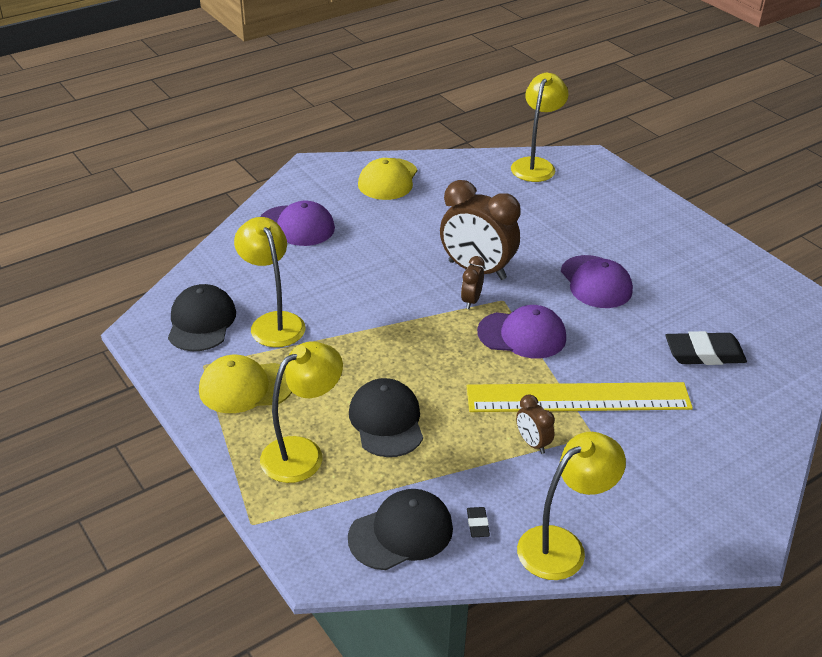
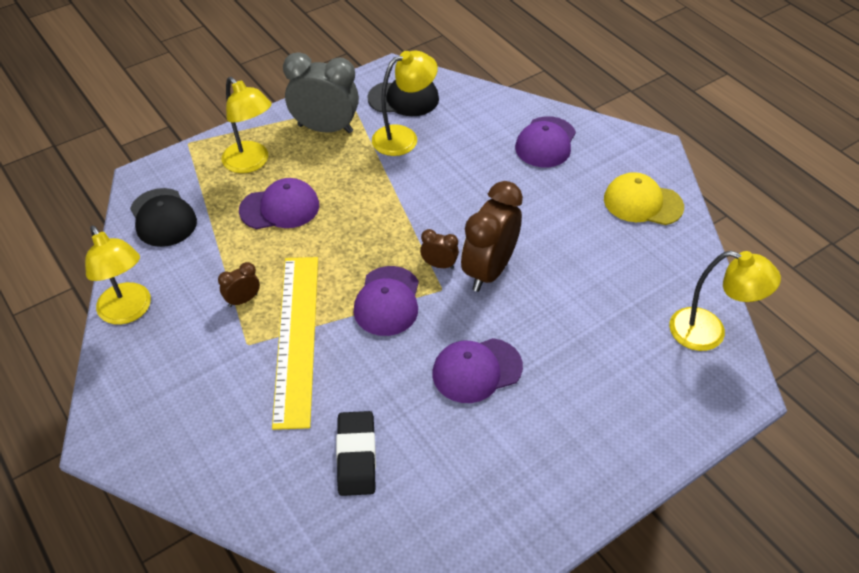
camera: 90 degrees right, 10 degrees up
yellow cap [199,355,292,413] -> grey clock [283,52,359,133]
black cap [349,378,423,457] -> purple cap [239,178,319,229]
black eraser [467,507,490,537] -> none

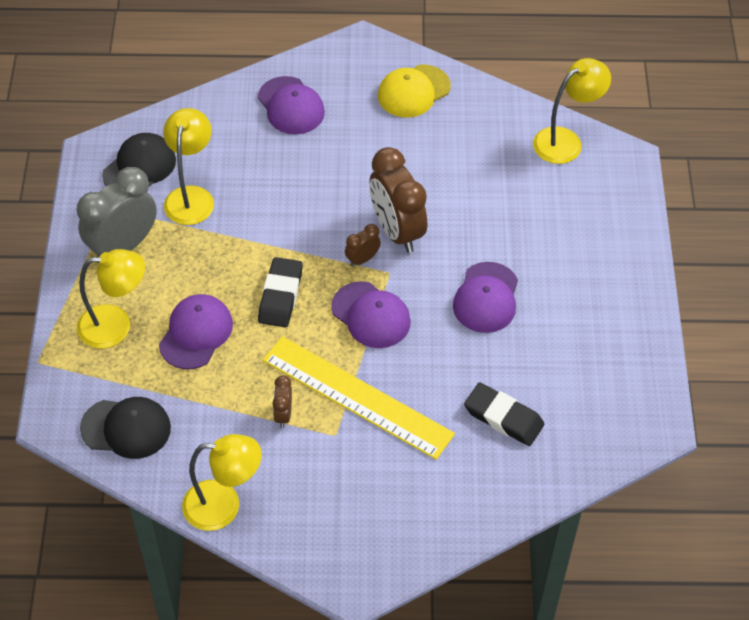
camera: 55 degrees left, 5 degrees up
none -> black eraser [258,257,303,327]

